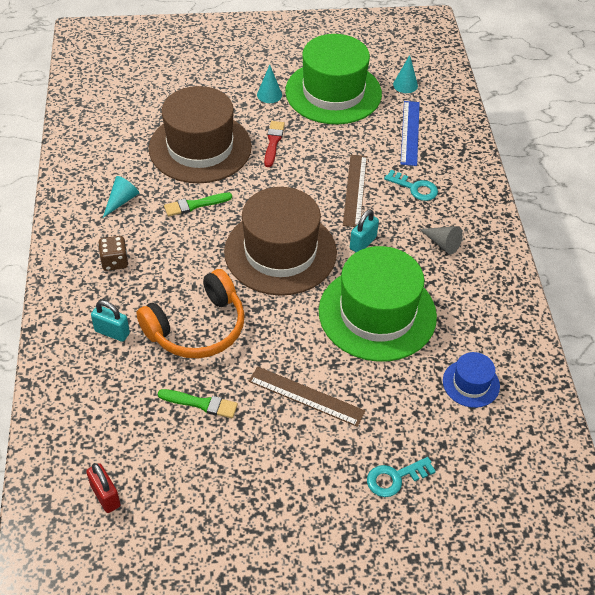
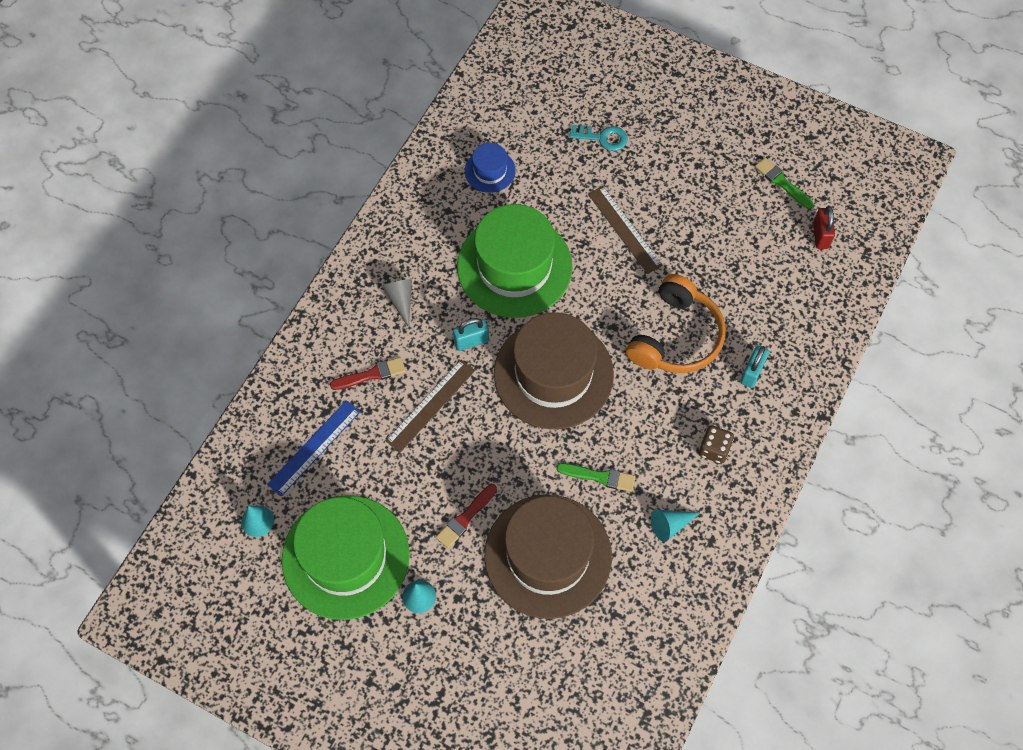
camera: 145 degrees left, 15 degrees up
turquoise padlock [91,300,130,342] -> turquoise padlock turned 60 degrees clockwise [740,346,769,388]
orange headphones [136,269,245,358] -> orange headphones turned 120 degrees clockwise [626,274,725,373]
green brush [158,389,238,418] -> green brush moved to [755,157,813,209]
turquoise key [384,170,438,201] -> red brush [330,357,406,390]

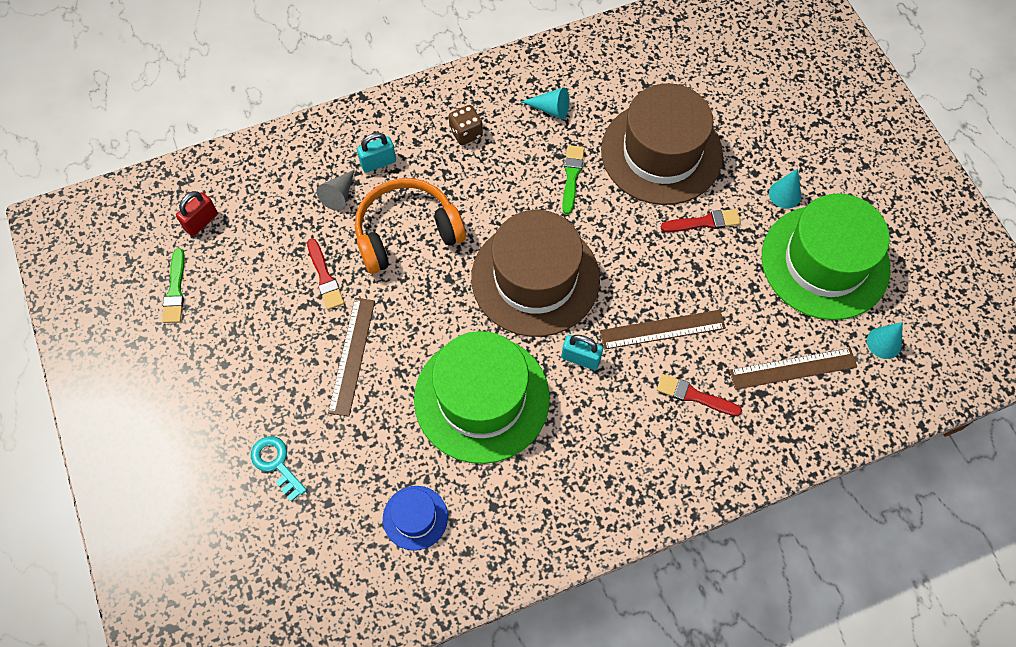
camera: 140 degrees left, 0 degrees up
blue ruler [267,400,361,496] -> brown ruler [729,348,857,390]
grey cone [382,279,412,327] -> grey cone moved to [316,170,355,211]
green brush [556,463,635,492] -> green brush turned 45 degrees clockwise [562,145,584,214]
none -> red brush [307,238,344,310]

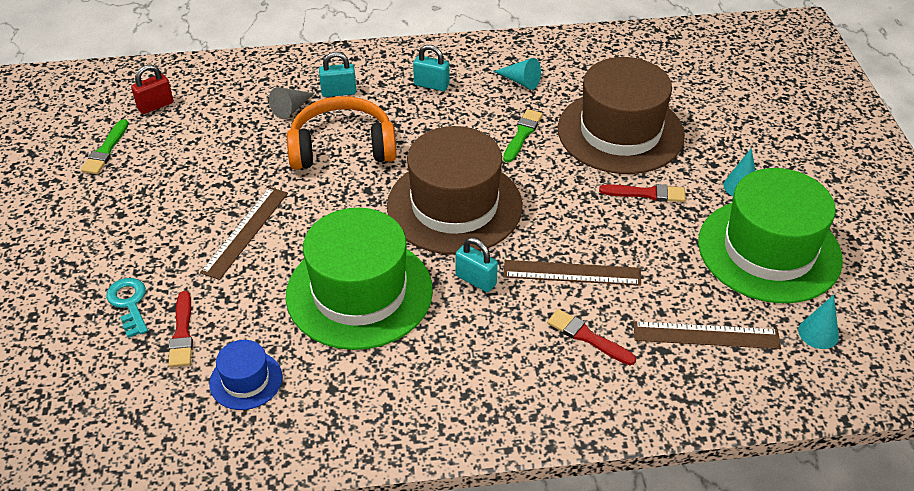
camera: 15 degrees right, 20 degrees down
red brush [307,238,344,310] -> red brush moved to [168,291,193,367]
brown dice [449,105,483,145] -> turquoise padlock [413,45,449,91]

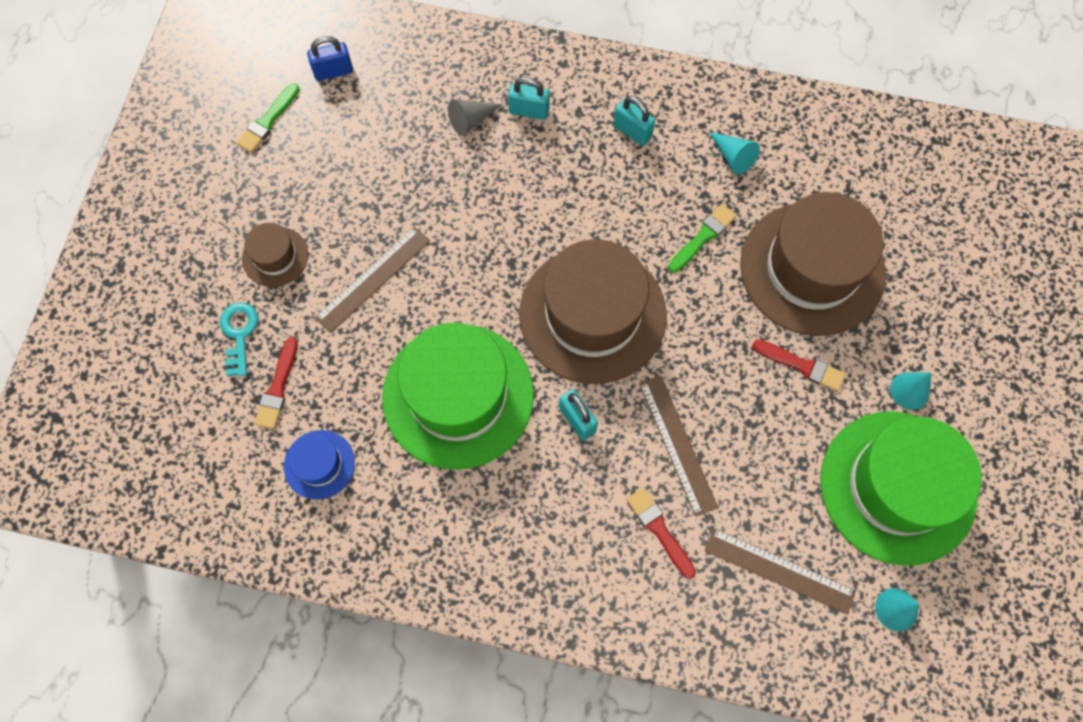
camera: 20 degrees right, 25 degrees up
red padlock [131,64,174,114] -> blue padlock [307,36,353,81]
orange headphones [287,96,396,170] -> none
brown ruler [503,260,641,286] -> brown ruler turned 45 degrees clockwise [639,375,718,517]
none -> brown hat [242,223,308,287]

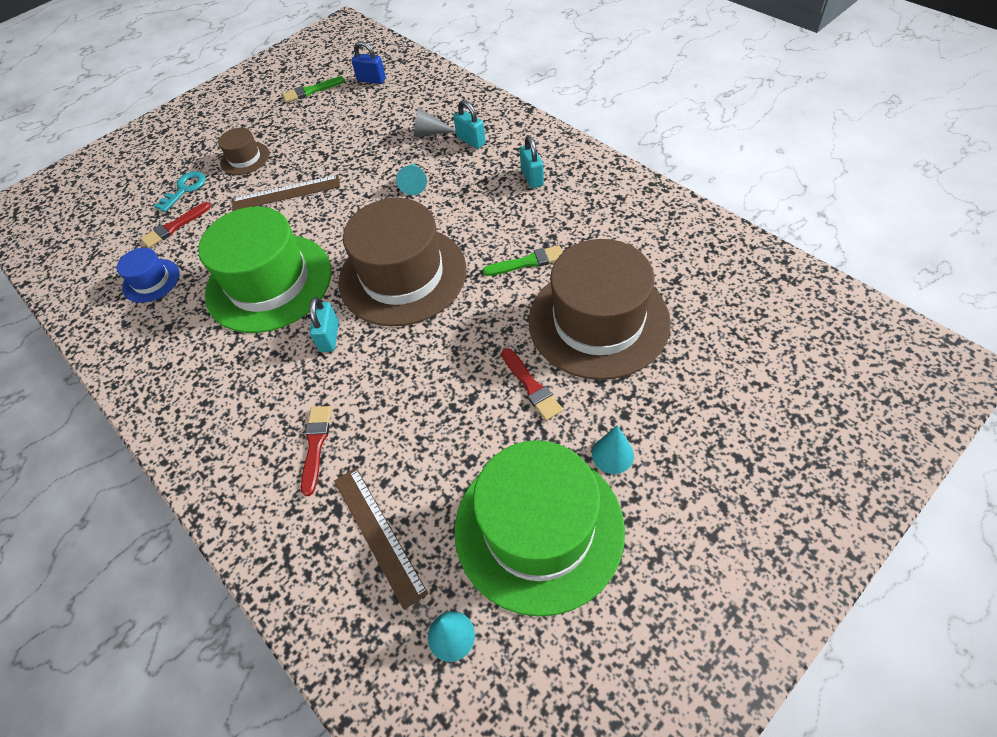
camera: 40 degrees right, 15 degrees down
brown ruler [639,375,718,517] -> none
turquoise cone [709,132,760,175] -> turquoise cone moved to [396,164,427,195]

